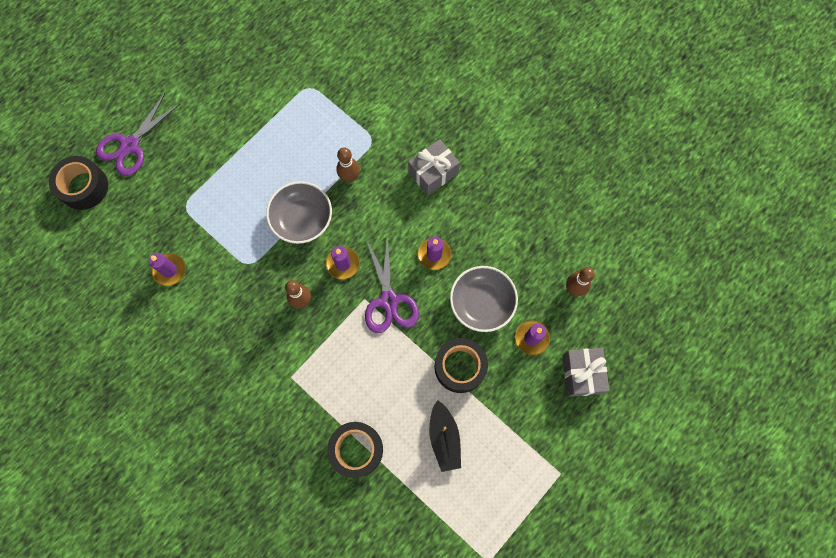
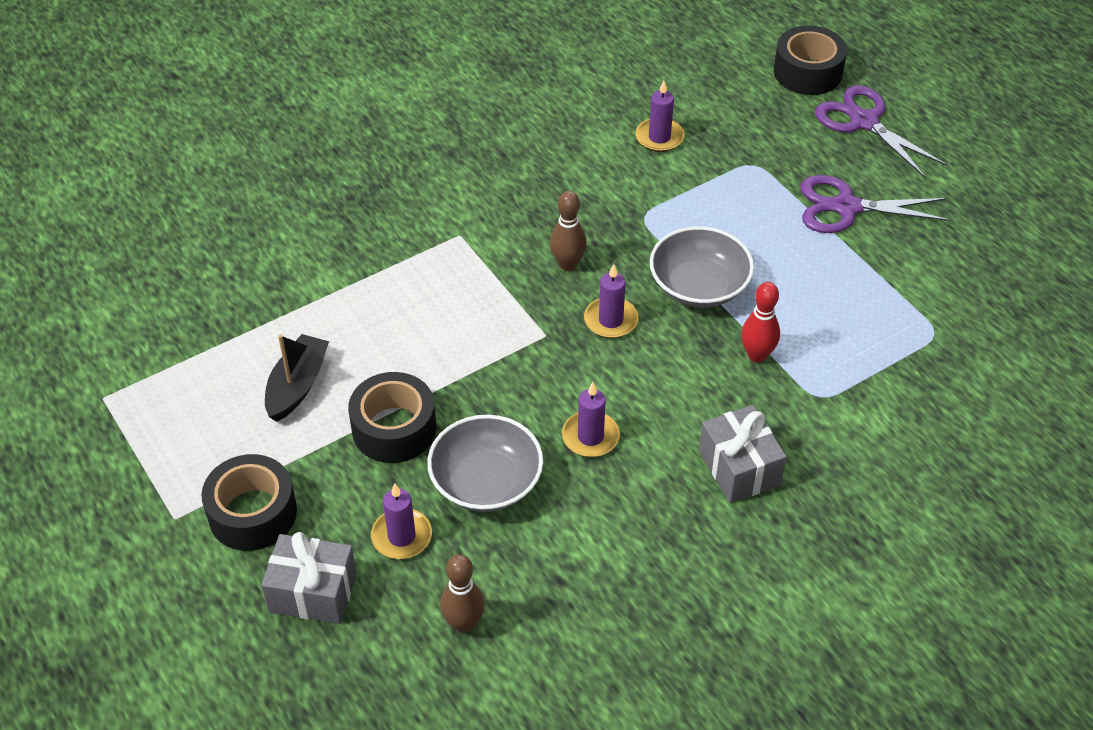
camera: 105 degrees right, 25 degrees down
black tape [327,422,383,478] -> black tape moved to [202,454,297,551]
brown bowling pin [336,147,360,182] -> red bowling pin [741,282,780,362]
purple scissors [365,235,419,333] -> purple scissors moved to [800,175,951,233]
black boat [429,400,461,472] -> black boat turned 105 degrees clockwise [265,334,329,422]

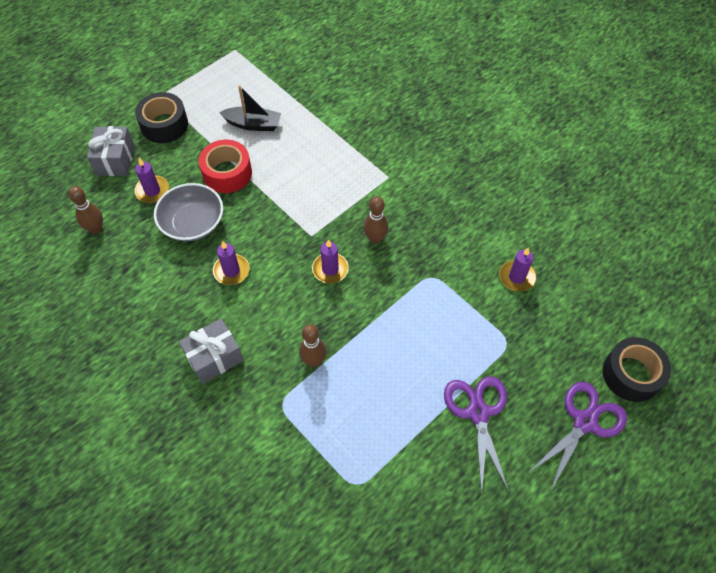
camera: 80 degrees right, 10 degrees up
black tape [348,372,436,463] -> red tape [199,140,252,193]
grey bowl [650,226,754,308] -> none
red bowling pin [741,282,780,362] -> brown bowling pin [299,324,327,367]

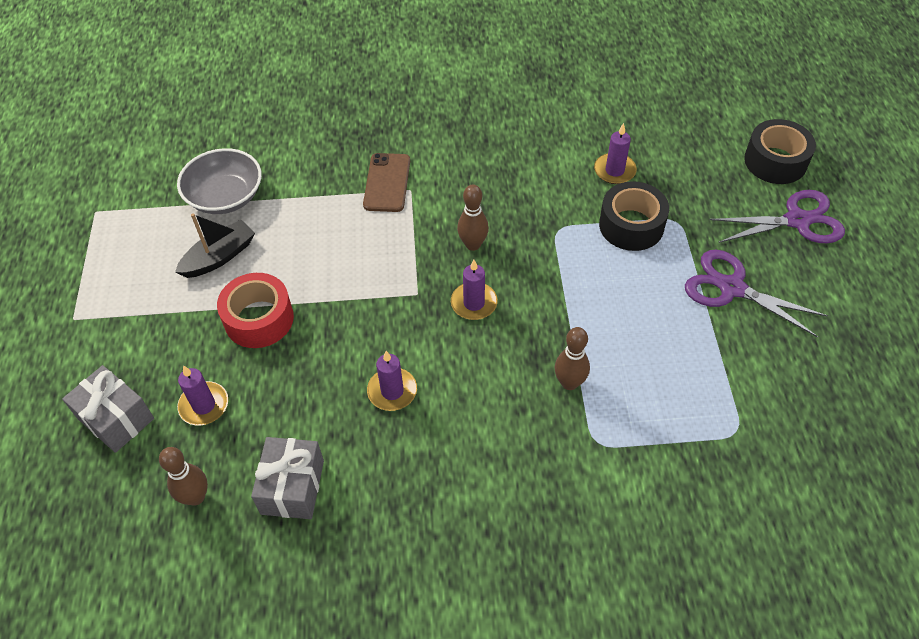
camera: 50 degrees left, 5 degrees down
black tape [135,92,188,143] -> black tape moved to [599,181,669,251]
grey bowl [154,183,223,241] -> grey bowl moved to [177,148,262,214]
grey gift [179,319,244,384] -> grey gift moved to [251,437,324,519]
purple scissors [528,382,627,492] -> purple scissors turned 90 degrees clockwise [709,190,845,243]
none -> brown phone [363,153,410,212]

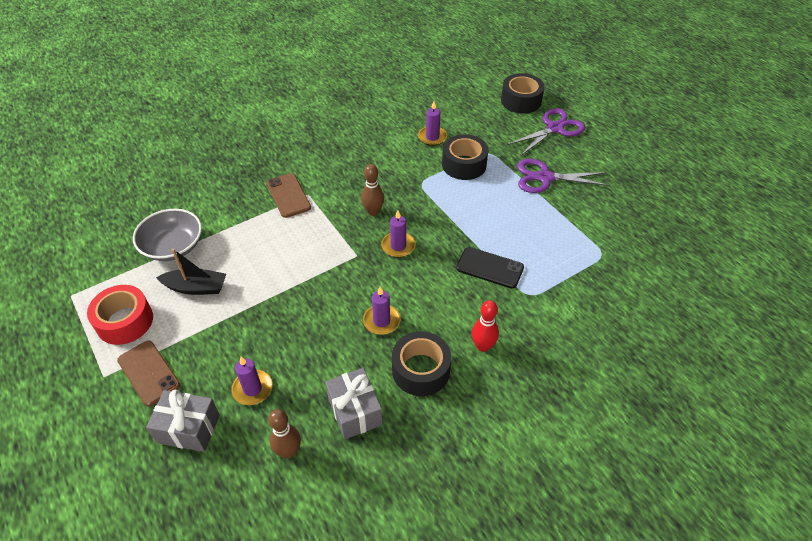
camera: 30 degrees left, 5 degrees down
black boat [175,213,255,278] -> black boat turned 75 degrees clockwise [156,249,226,295]
red tape [217,273,294,348] -> red tape moved to [87,285,153,345]
brown bowling pin [555,327,590,390] -> black phone [457,247,524,289]
none -> brown phone [117,340,181,406]
none -> black tape [392,331,451,396]
none -> red bowling pin [472,300,499,352]

